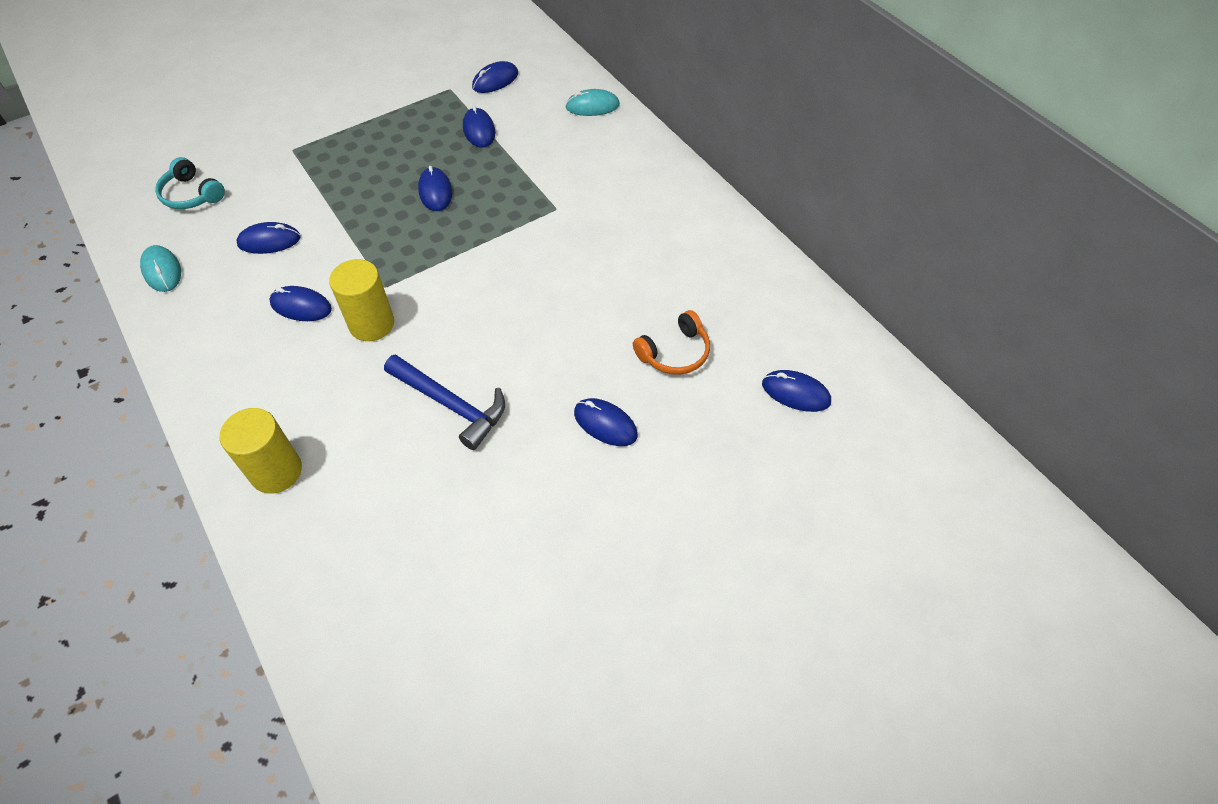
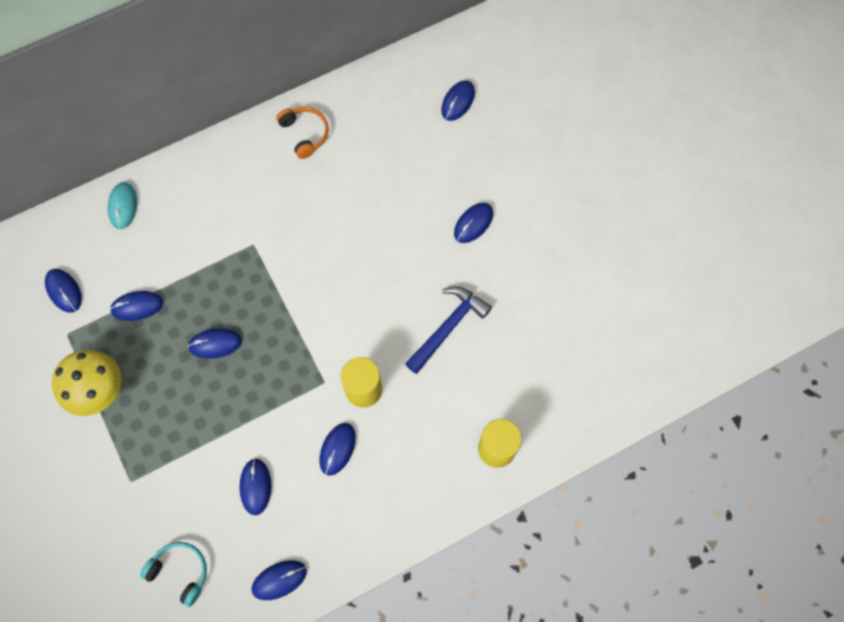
camera: 85 degrees left, 15 degrees up
turquoise mouse [140,245,181,292] -> blue mouse [251,560,307,600]
turquoise headphones [155,157,225,209] -> turquoise headphones turned 105 degrees counterclockwise [140,542,207,607]
orange headphones [633,310,710,375] -> orange headphones moved to [276,107,329,159]
none -> yellow mushroom [52,350,121,416]

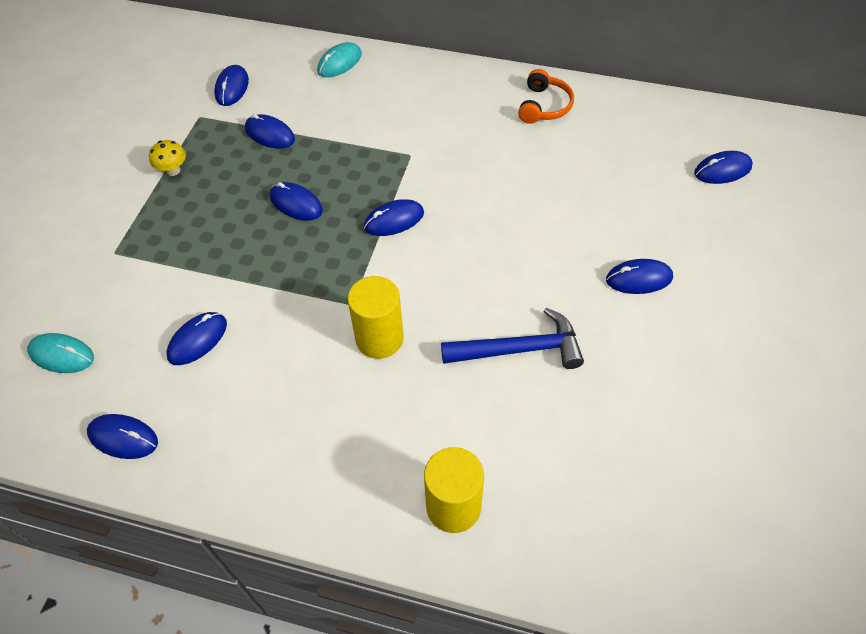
camera: 45 degrees right, 15 degrees down
yellow mushroom [52,350,121,416] -> yellow mushroom [149,140,186,176], size x0.49
turquoise headphones [140,542,207,607] -> turquoise mouse [27,333,94,373]
blue mouse [320,423,356,476] -> blue mouse moved to [364,199,424,236]

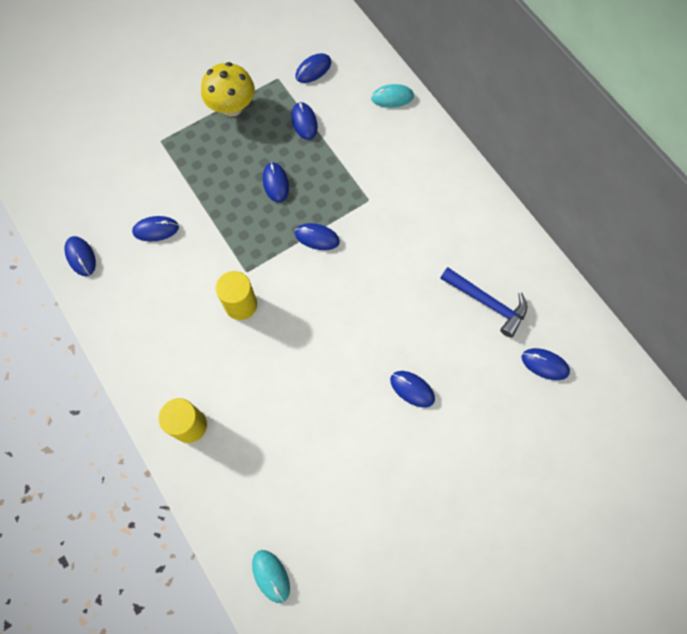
camera: 40 degrees right, 15 degrees up
turquoise mouse [27,333,94,373] -> turquoise mouse moved to [252,550,290,603]
yellow mushroom [149,140,186,176] -> yellow mushroom [201,62,255,117], size x2.03
blue hammer [441,308,584,369] -> blue hammer moved to [440,267,527,338]
orange headphones [518,69,574,124] -> none

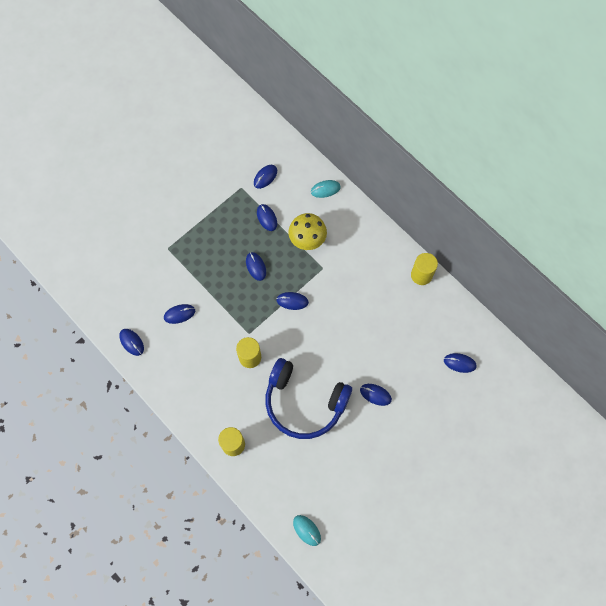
camera: 10 degrees left, 0 degrees up
yellow mushroom [201,62,255,117] -> yellow mushroom moved to [288,213,327,250]
blue hammer [440,267,527,338] -> none
none -> blue headphones [265,358,352,439]
none -> yellow cylinder [411,253,438,285]

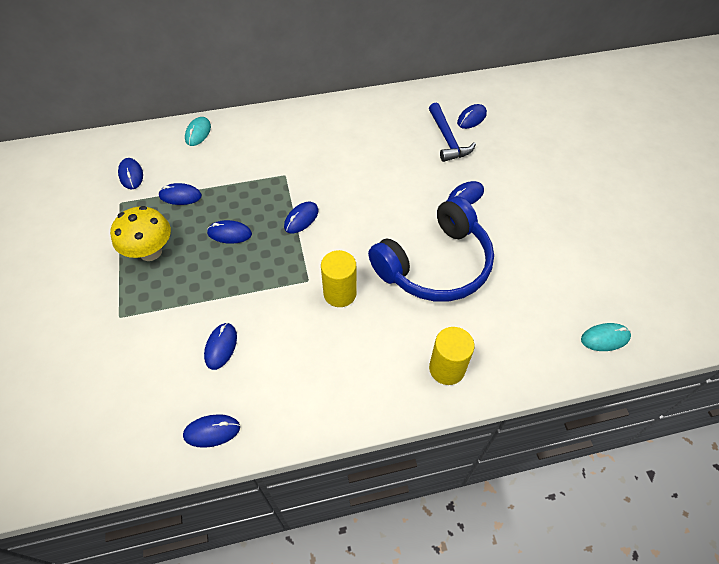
camera: 60 degrees left, 15 degrees down
yellow mushroom [288,213,327,250] -> yellow mushroom moved to [110,206,171,261]
yellow cylinder [411,253,438,285] -> none
none -> blue hammer [429,103,476,162]

